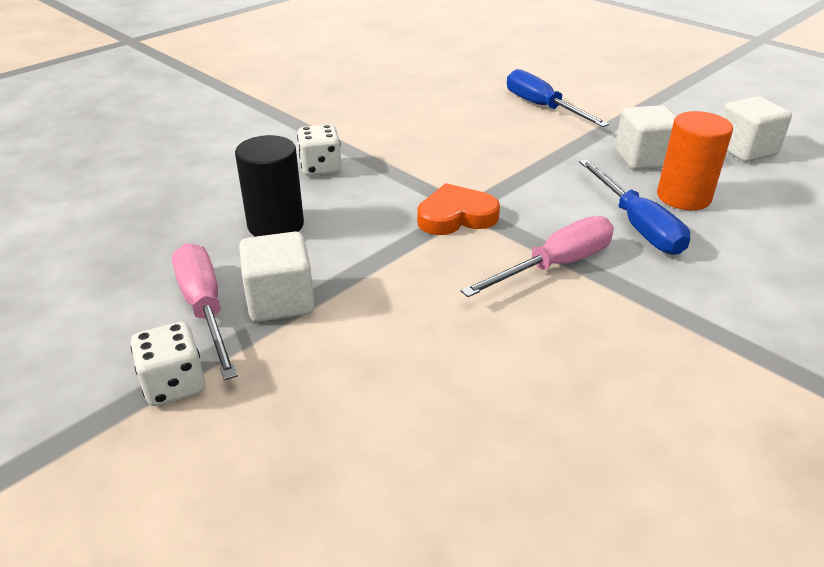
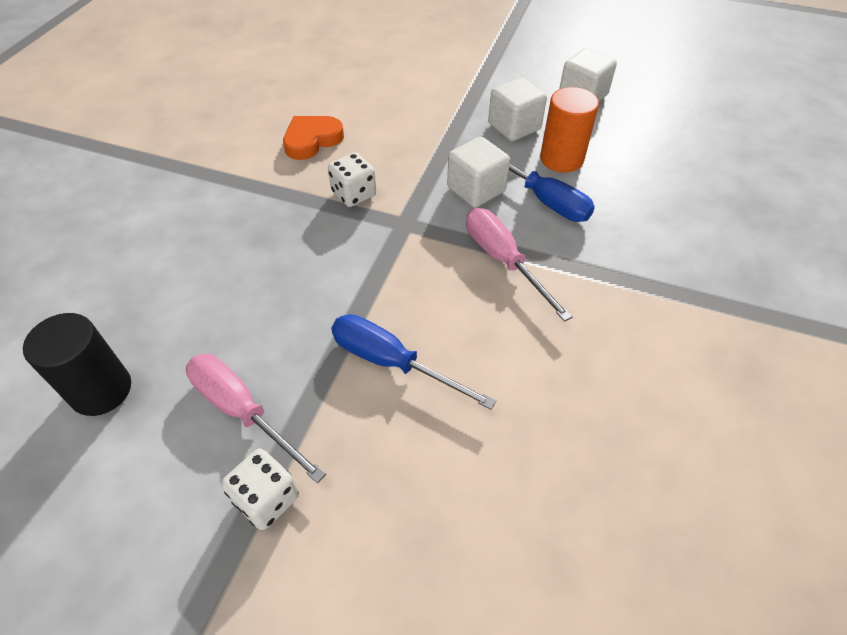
camera: 25 degrees left, 15 degrees up
black cylinder [235,135,304,237] -> black cylinder moved to [23,313,131,416]
white cube [239,231,315,322] -> white cube moved to [447,137,510,208]
white dice [297,124,342,176] -> white dice moved to [328,152,376,207]
orange heart [417,183,500,235] -> orange heart moved to [283,116,344,160]
pink screwdriver [461,216,614,297] -> pink screwdriver turned 60 degrees counterclockwise [466,208,573,322]
blue screwdriver [507,69,609,127] -> blue screwdriver moved to [331,314,496,410]

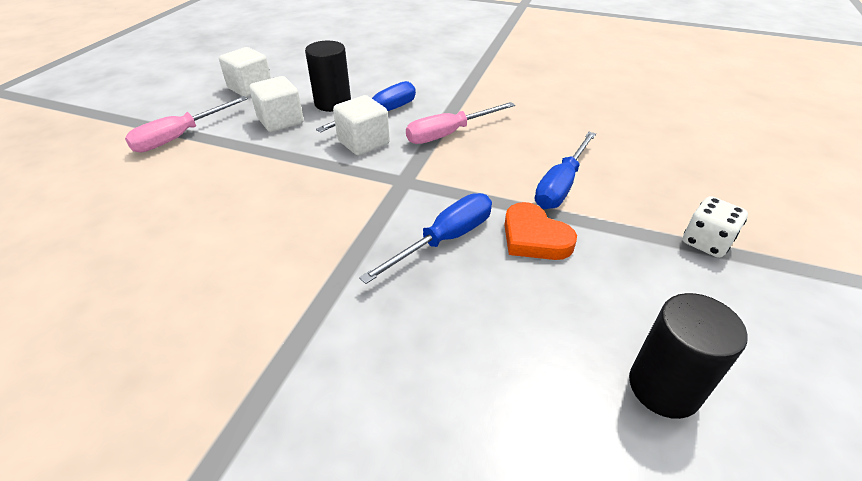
camera: 90 degrees left, 10 degrees down
pink screwdriver [186,354,326,483] -> pink screwdriver moved to [125,96,248,152]
orange heart [283,116,344,160] -> orange heart moved to [504,202,577,260]
white dice [328,152,376,207] -> none
orange cylinder [540,87,599,173] -> black cylinder [305,41,351,112]
none -> blue screwdriver [359,193,492,284]

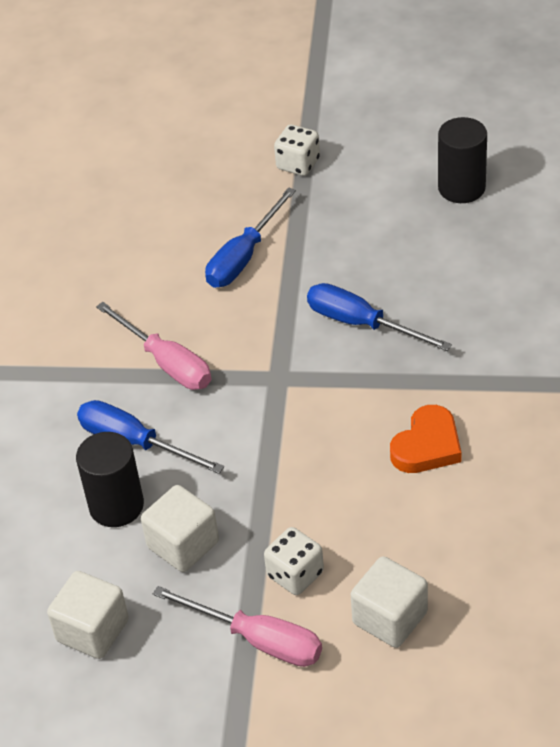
camera: 100 degrees left, 5 degrees up
white cube [333,95,390,156] -> white cube moved to [351,556,428,648]
orange heart [504,202,577,260] -> orange heart moved to [390,405,462,473]
blue screwdriver [535,132,596,209] -> blue screwdriver turned 105 degrees clockwise [205,187,296,288]
none -> white dice [264,527,324,595]

